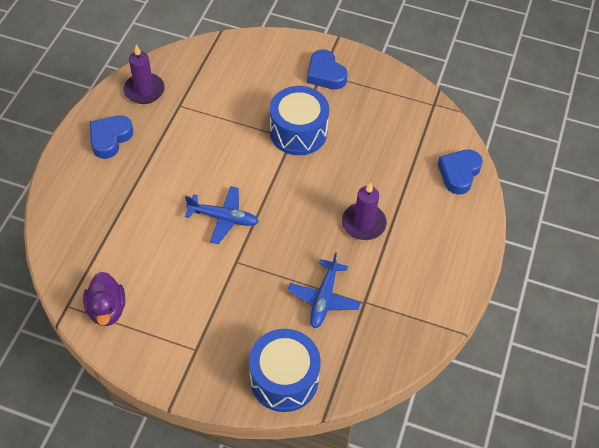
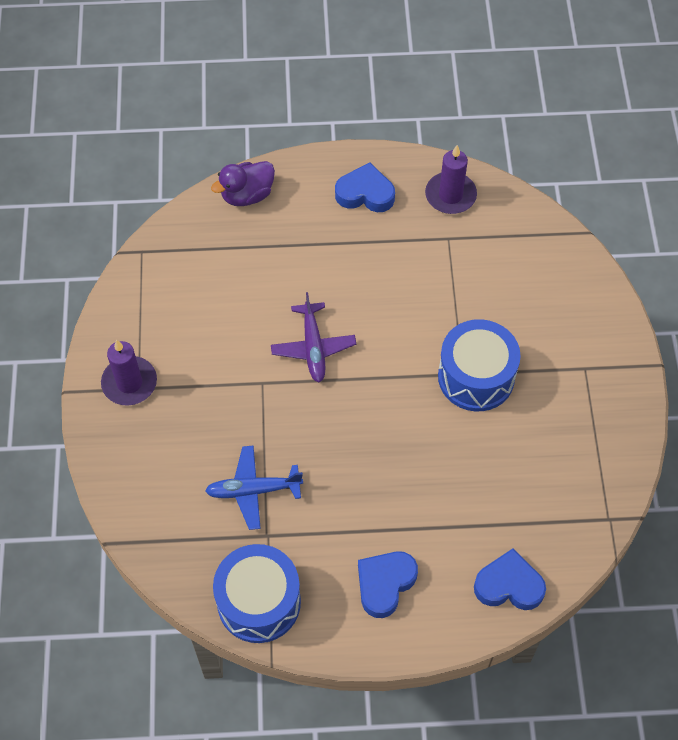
camera: 70 degrees right, 5 degrees up
purple duck [83,272,125,326] -> purple duck moved to [211,161,275,206]
blue plane [185,186,259,244] -> purple plane [271,292,356,382]
blue drum [249,329,321,412] -> blue drum moved to [213,544,301,643]
blue heart [307,49,348,89] -> blue heart moved to [358,551,418,618]
purple candle [342,182,387,240] -> purple candle moved to [101,340,157,405]

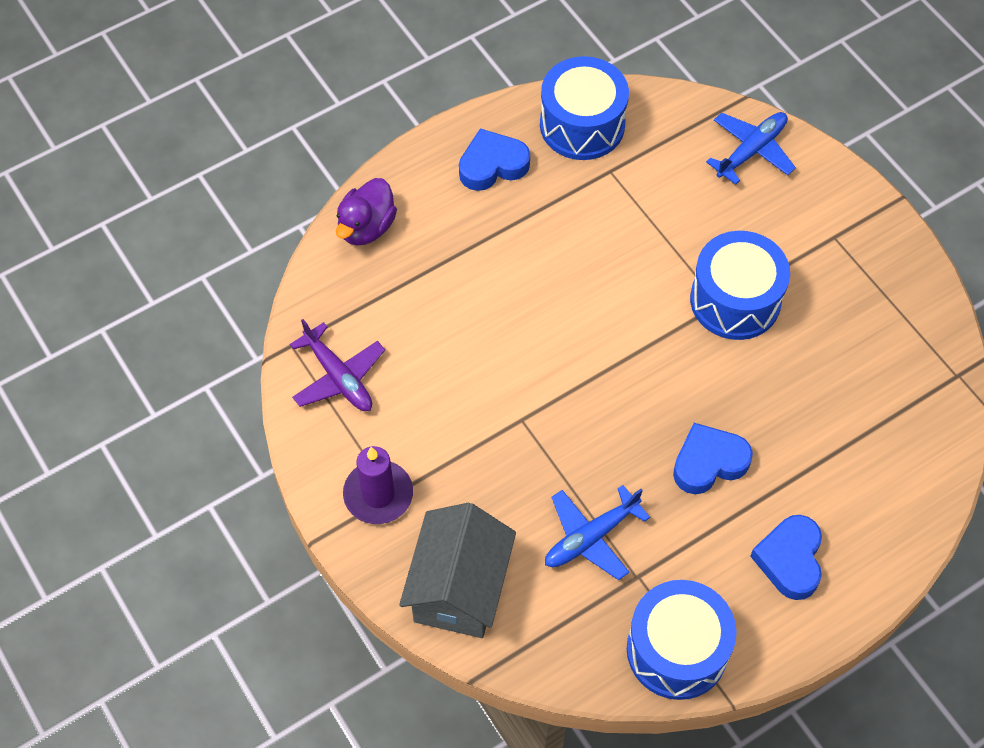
camera: 30 degrees left, 0 degrees up
purple plane [271,292,356,382] -> purple plane moved to [290,319,385,411]
purple candle [425,145,477,214] -> blue drum [540,56,629,160]
blue heart [474,548,546,610] -> blue heart moved to [673,423,753,494]
none -> grey house [399,503,516,638]
none -> blue plane [706,112,796,185]

